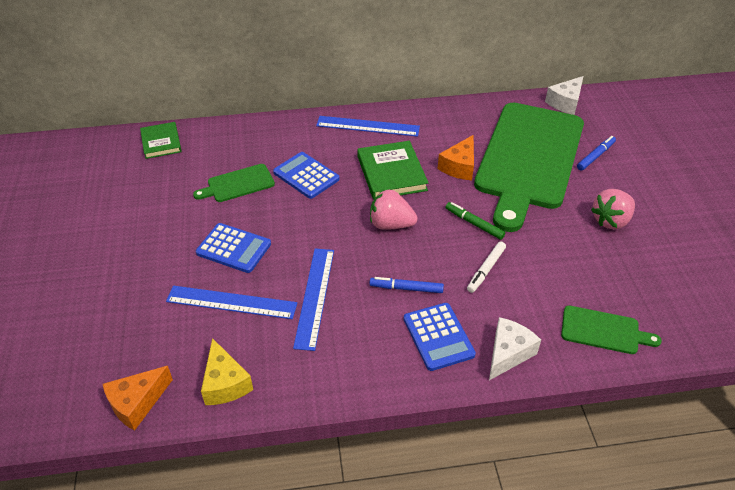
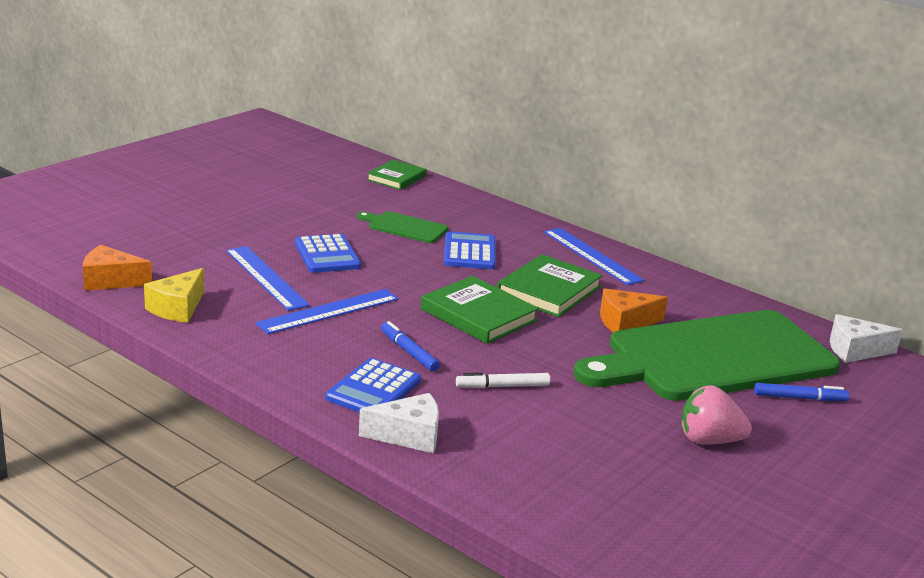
camera: 45 degrees right, 20 degrees down
pink strawberry [370,190,418,230] -> green book [421,276,539,344]
green marker [445,202,505,240] -> none
green cutting board [561,305,662,354] -> none

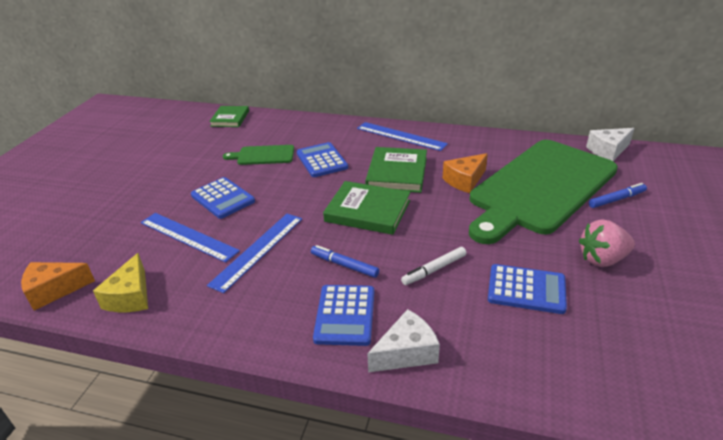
camera: 20 degrees left, 10 degrees up
none -> blue calculator [488,264,567,314]

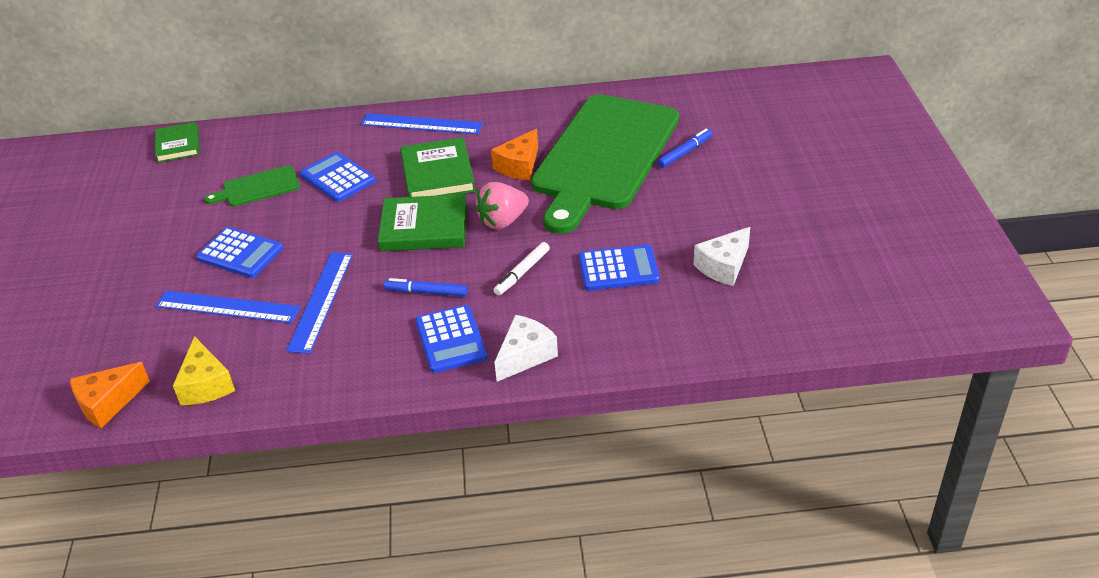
camera: 20 degrees left, 5 degrees up
pink strawberry [579,220,635,267] -> pink strawberry moved to [475,182,529,230]
white cheese [586,128,634,161] -> white cheese moved to [694,227,750,286]

